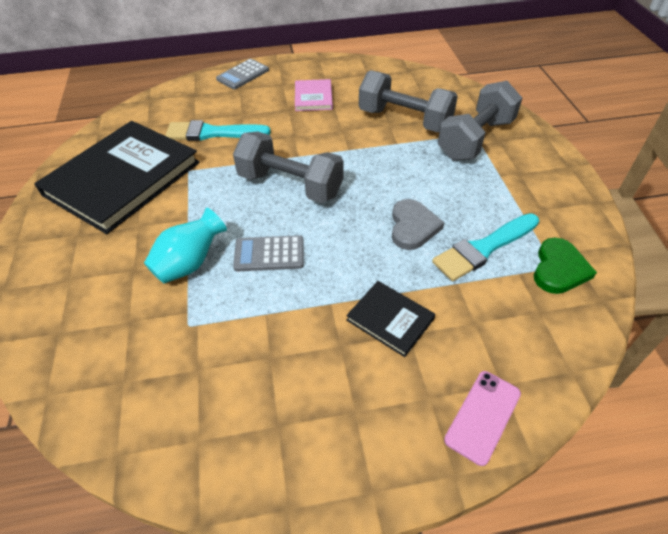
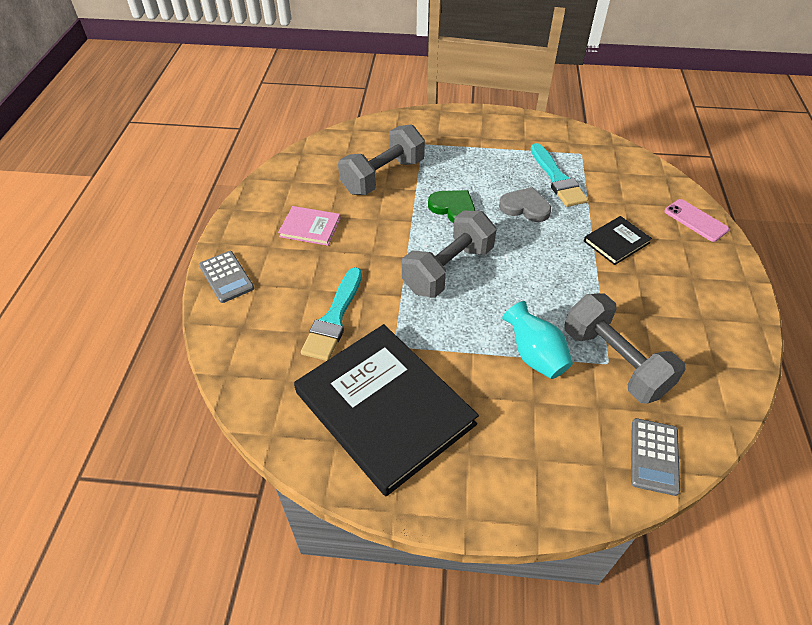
camera: 75 degrees left, 0 degrees up
grey calculator [233,235,304,272] -> grey calculator moved to [631,418,680,496]
grey dumbbell [438,81,522,161] -> grey dumbbell moved to [565,293,686,404]
green heart [534,238,597,294] -> green heart moved to [428,190,475,223]

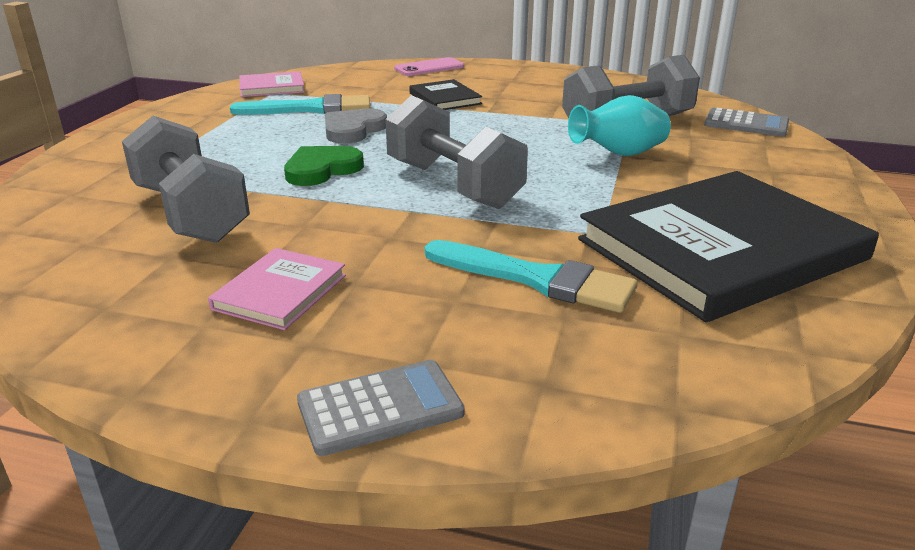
camera: 80 degrees left, 20 degrees down
none -> pink book [240,71,305,97]

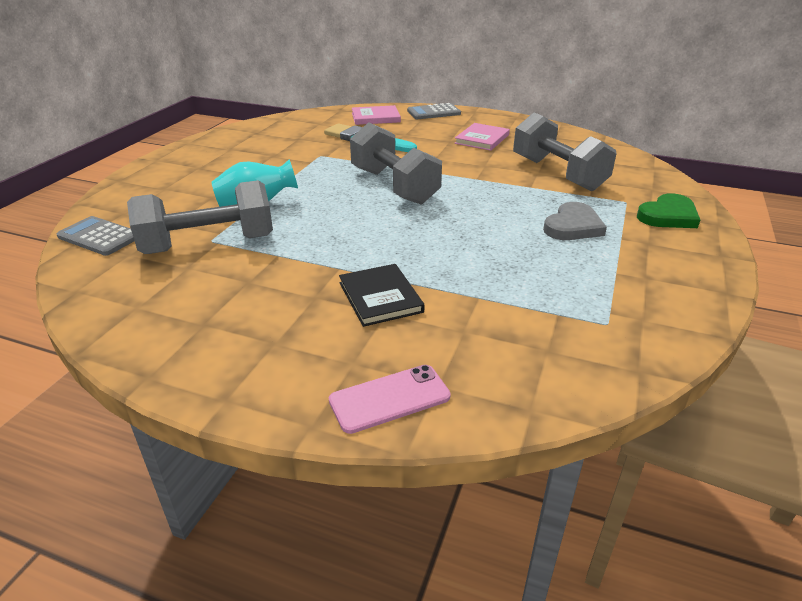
camera: 175 degrees left, 5 degrees up
turquoise brush [230,94,370,115] -> none
pink book [240,71,305,97] -> pink book moved to [352,105,401,125]
green heart [284,146,364,186] -> green heart moved to [637,193,700,228]
grey heart [325,108,387,144] -> grey heart moved to [543,202,607,240]
black book [578,171,879,322] -> none

